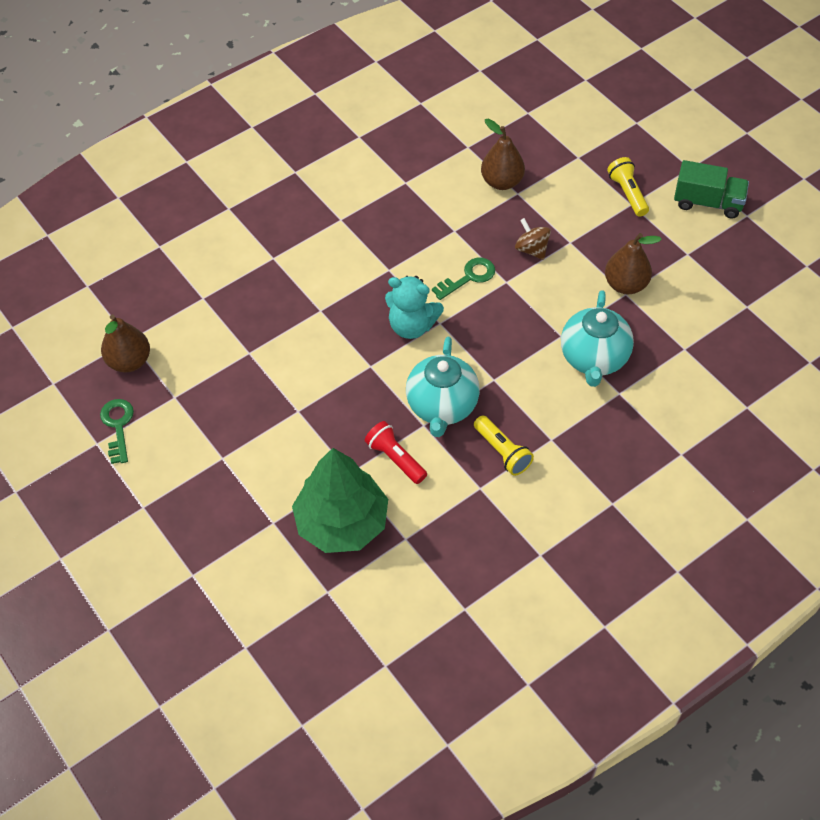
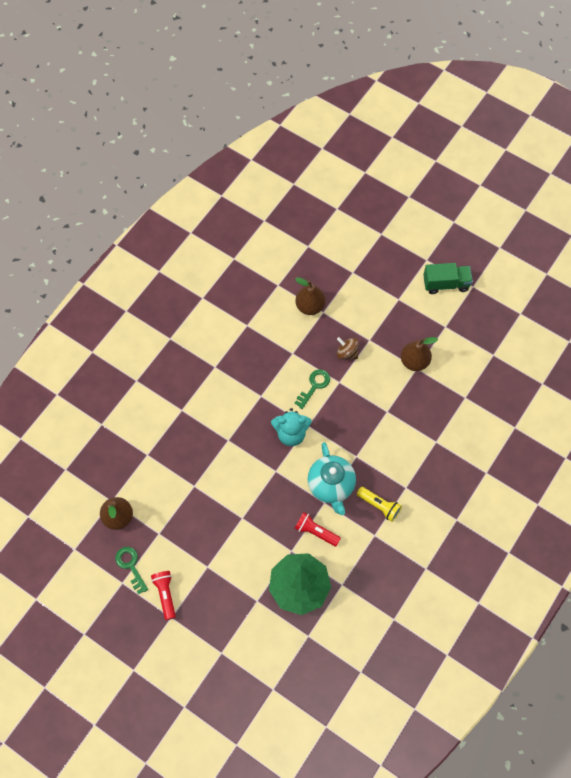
camera: 20 degrees left, 10 degrees up
turquoise teapot [561,290,634,387] -> none
yellow flashlight [607,157,649,217] -> none
none -> red flashlight [151,571,176,620]

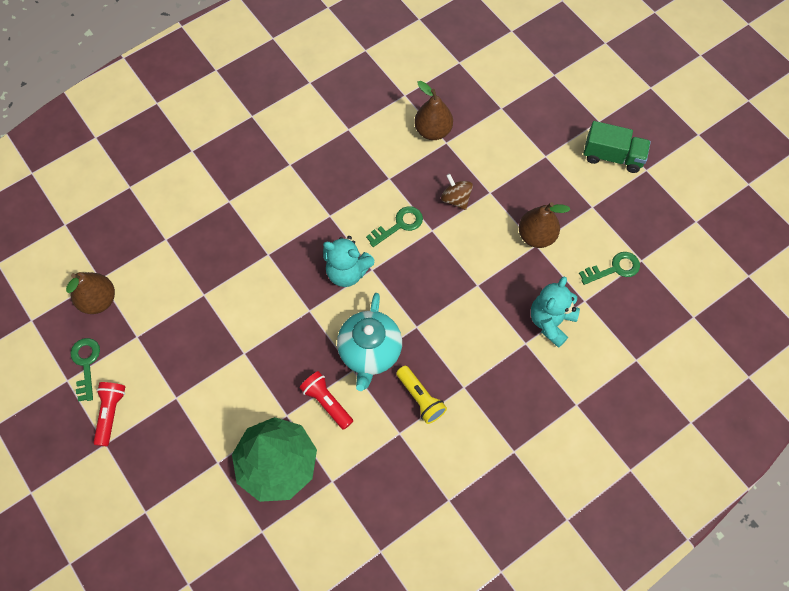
camera: 20 degrees right, 0 degrees up
none -> turquoise teddy bear [531,276,580,348]
none -> green key [579,252,640,285]

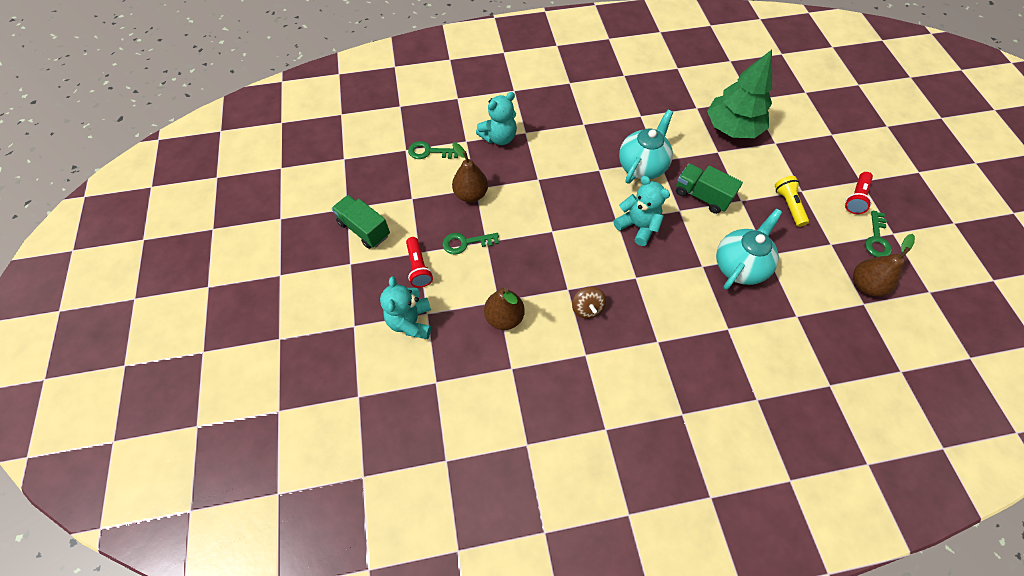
camera: 155 degrees left, 5 degrees down
red flashlight [300,371,353,430] -> red flashlight moved to [406,237,433,288]
green key [366,206,423,247] -> green key moved to [443,233,499,255]
yellow flashlight [396,366,447,424] -> yellow flashlight moved to [775,176,809,227]
brown spinning top [441,174,473,210] -> brown spinning top moved to [572,287,606,319]
none -> turquoise teddy bear [380,276,431,339]
none -> green truck [676,164,743,214]
none -> turquoise teapot [716,209,782,290]

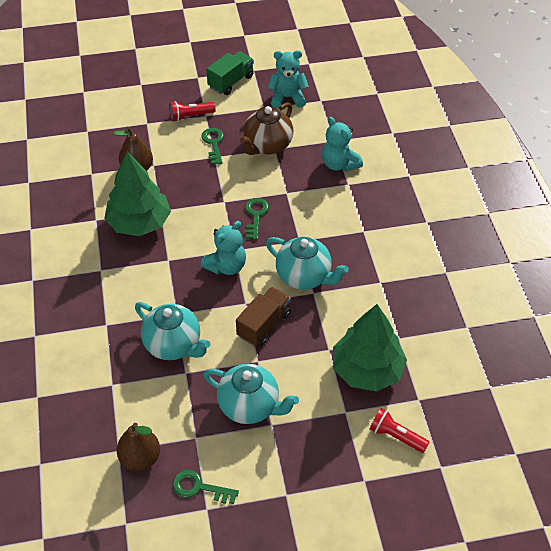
camera: 90 degrees right, 10 degrees down
turquoise teddy bear [380,276,431,339] -> turquoise teddy bear moved to [268,50,309,108]
green key [408,141,458,159] -> green key moved to [245,198,269,240]
brown pear [452,142,488,202] -> brown teapot [240,102,293,155]
brown spinning top [572,287,606,319] -> green tree [104,152,171,236]
green truck [676,164,743,214] -> brown truck [236,287,291,346]
yellow flashlight [775,176,809,227] -> turquoise teapot [203,364,299,424]
red flashlight [845,172,873,214] -> red flashlight moved to [369,408,429,453]

